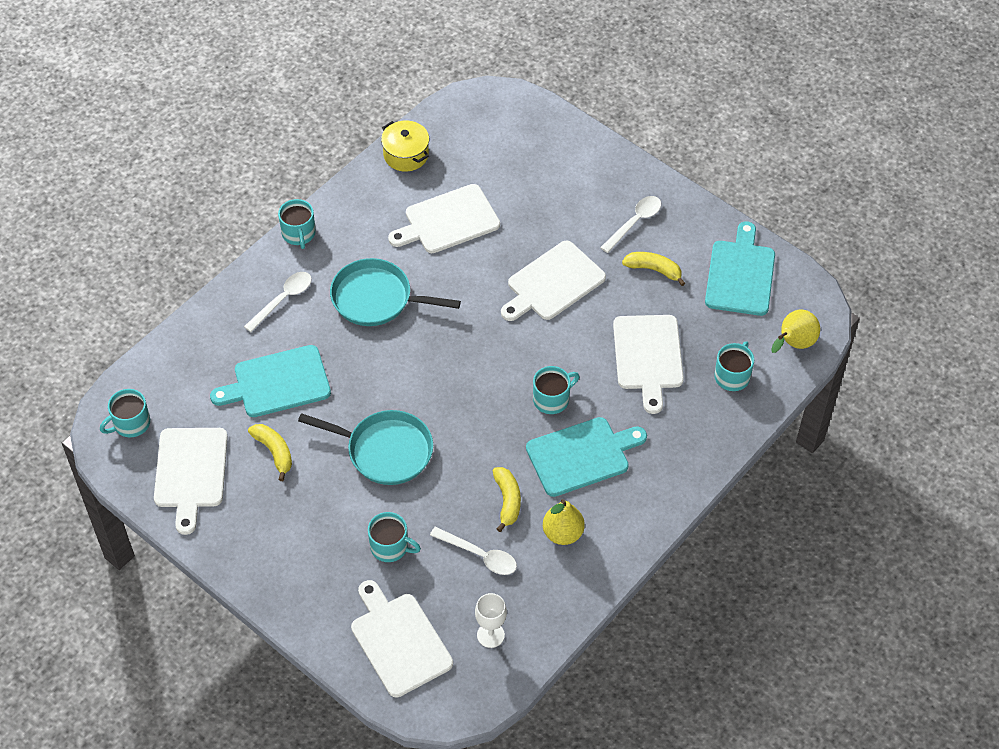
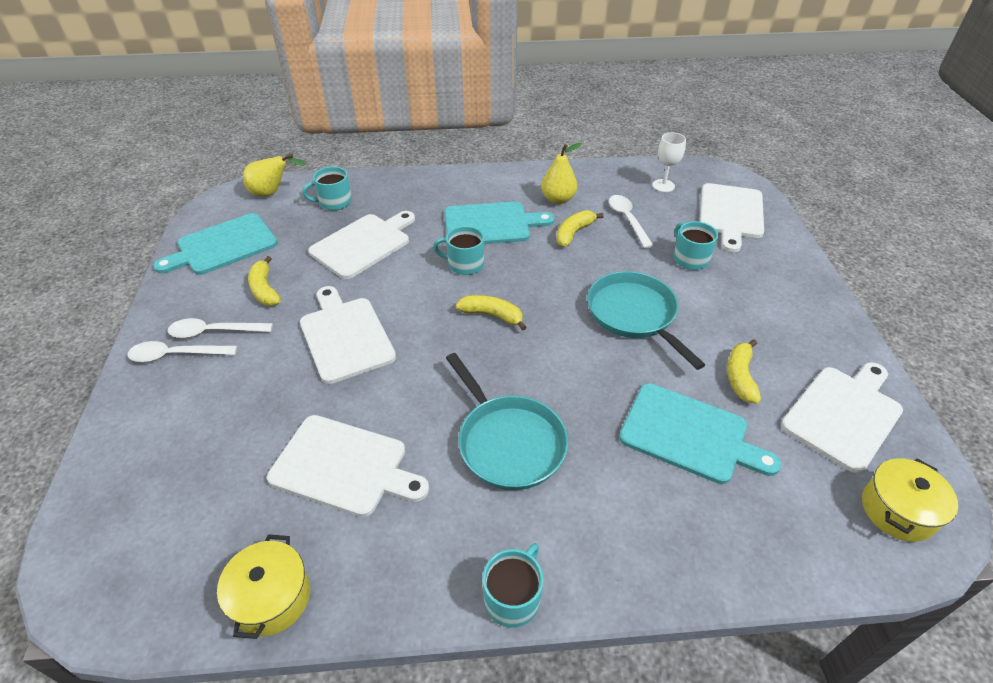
camera: 135 degrees left, 10 degrees down
turquoise mug [100,389,150,437] -> yellow pot [862,458,958,542]
white spoon [244,272,312,332] -> white spoon moved to [127,341,237,362]
white cutting board [501,241,606,321] -> white cutting board turned 120 degrees counterclockwise [300,286,396,384]
turquoise cutting board [526,417,647,497] -> turquoise cutting board turned 150 degrees clockwise [444,202,554,244]
none -> yellow banana [455,295,527,330]

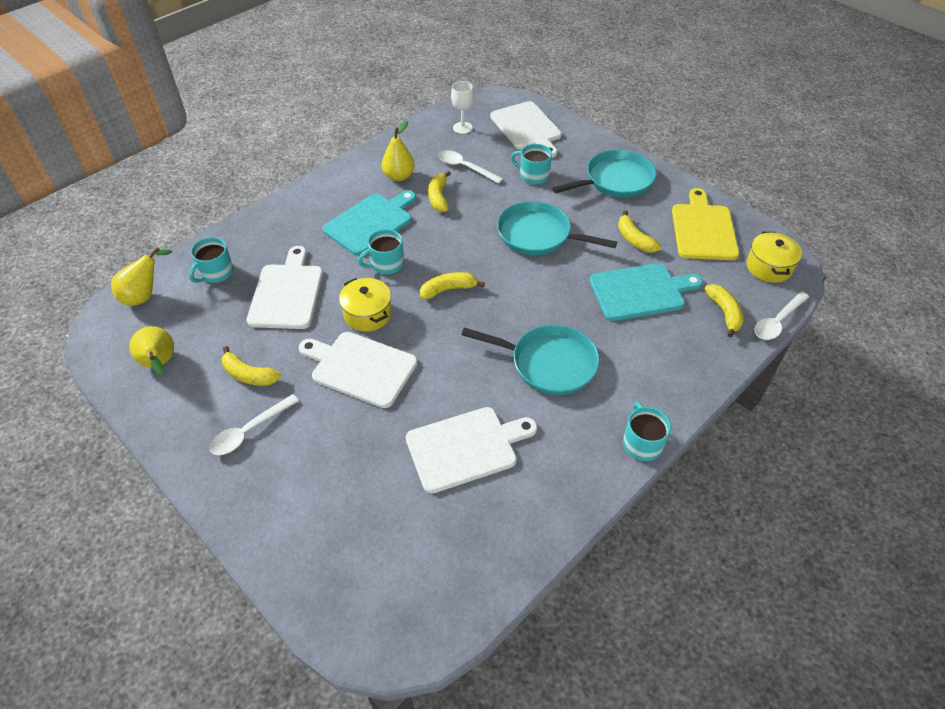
camera: 40 degrees left, 5 degrees up
white spoon [127,341,237,362] -> white spoon moved to [755,291,809,340]
turquoise cutting board [153,213,278,275] -> yellow pear [129,326,174,375]
yellow pot [217,534,310,639] -> yellow pot moved to [339,278,392,332]
white cutting board [781,362,903,473] -> yellow cutting board [672,188,739,260]
none -> turquoise pan [552,150,656,198]
none -> yellow banana [705,284,743,338]

